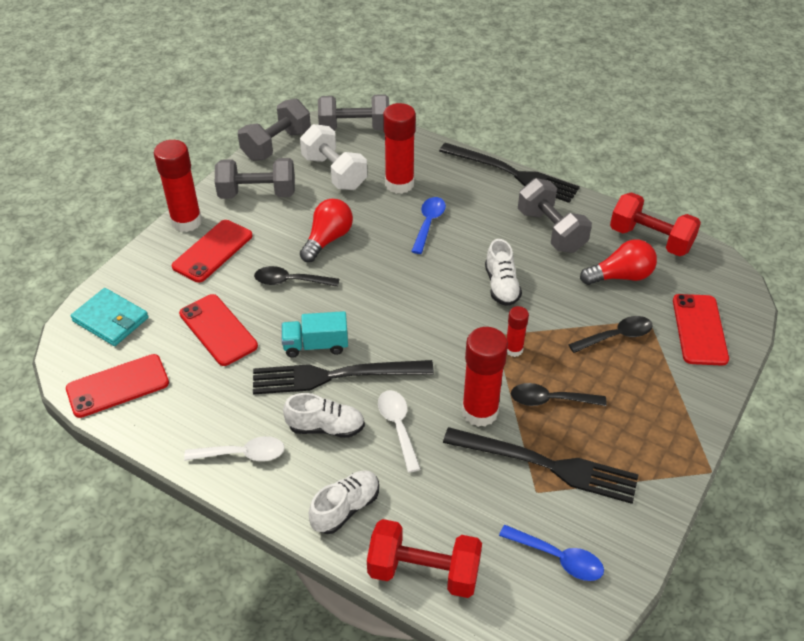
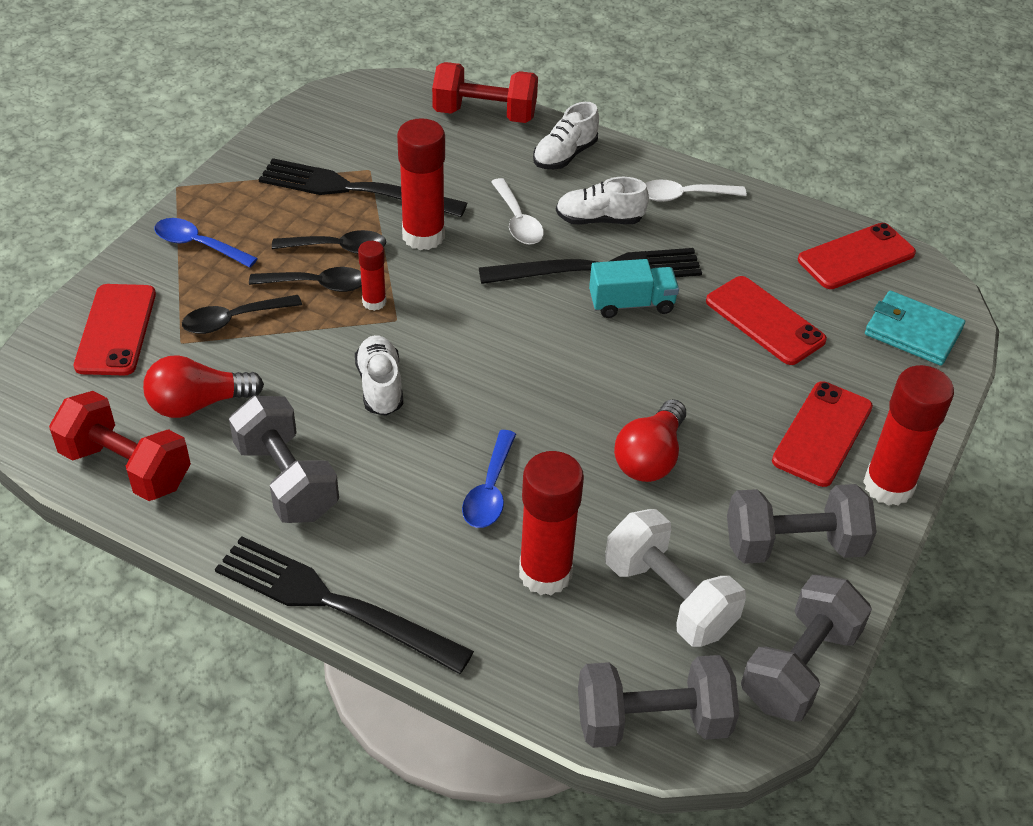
camera: 175 degrees right, 0 degrees up
black spoon [254,266,339,287] -> black spoon moved to [249,267,362,292]
blue spoon [499,525,604,581] -> blue spoon moved to [155,218,258,268]

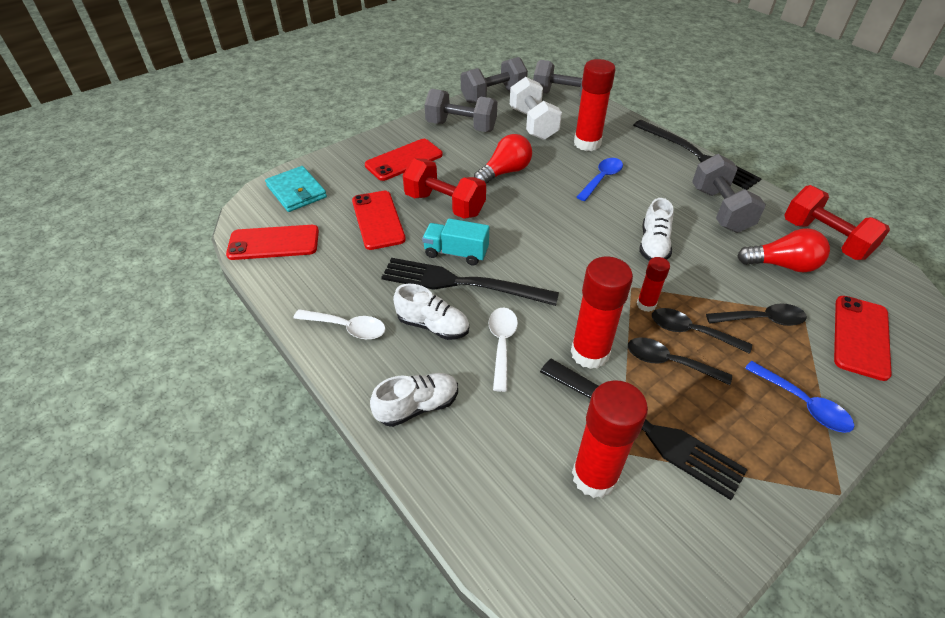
camera: 155 degrees left, 0 degrees up
red dumbbell [432,62,538,123] -> red dumbbell moved to [403,158,486,219]
red glue stick [863,365,954,506] -> red glue stick moved to [572,380,648,498]

